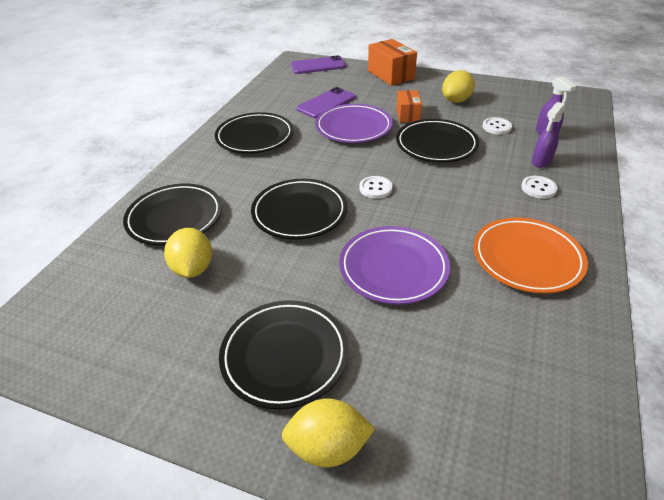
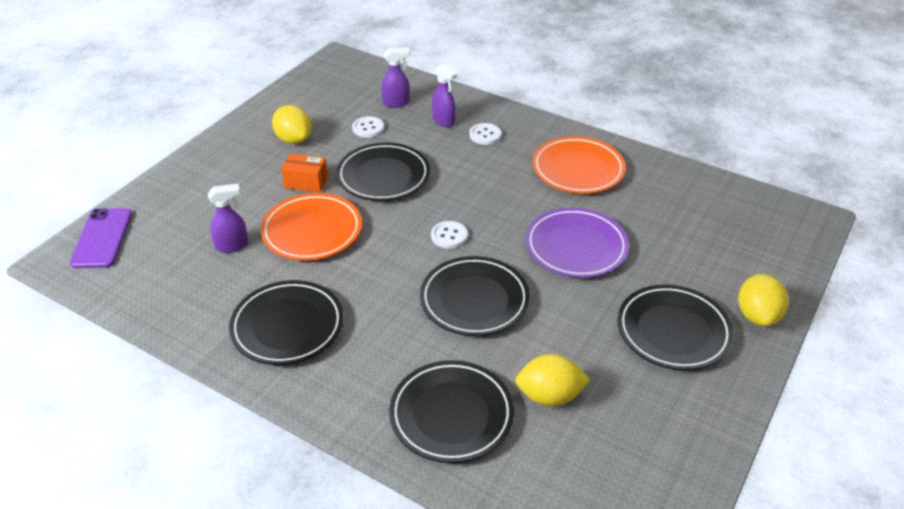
camera: 80 degrees left, 0 degrees up
purple phone [297,87,356,118] -> purple spray bottle [207,184,248,253]
purple plate [315,104,393,143] -> orange plate [260,193,362,261]
orange box [368,39,417,86] -> none

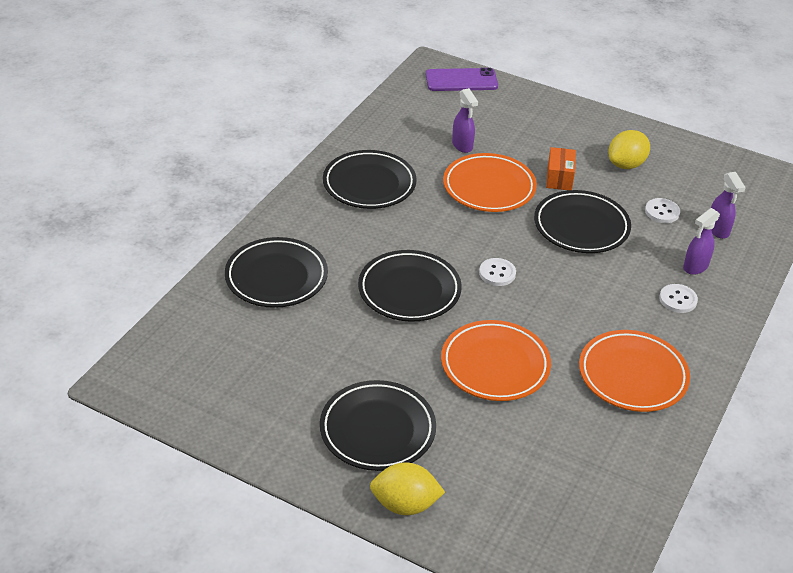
camera: 85 degrees right, 0 degrees up
yellow lemon [515,354,590,406] -> none
purple plate [526,208,629,278] -> orange plate [441,320,551,401]

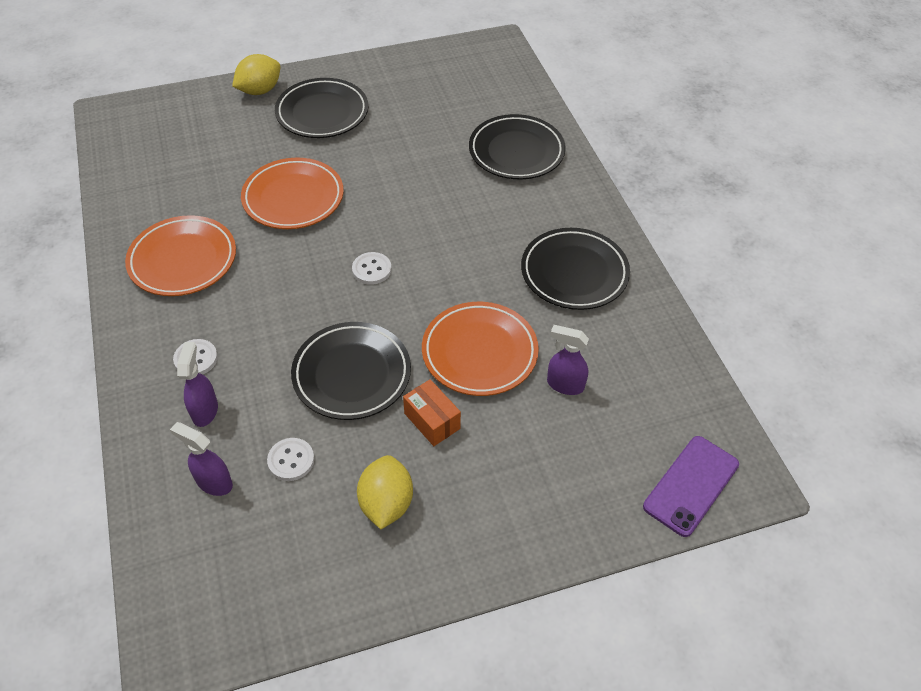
camera: 135 degrees right, 10 degrees up
black plate [358,250,462,322] -> none

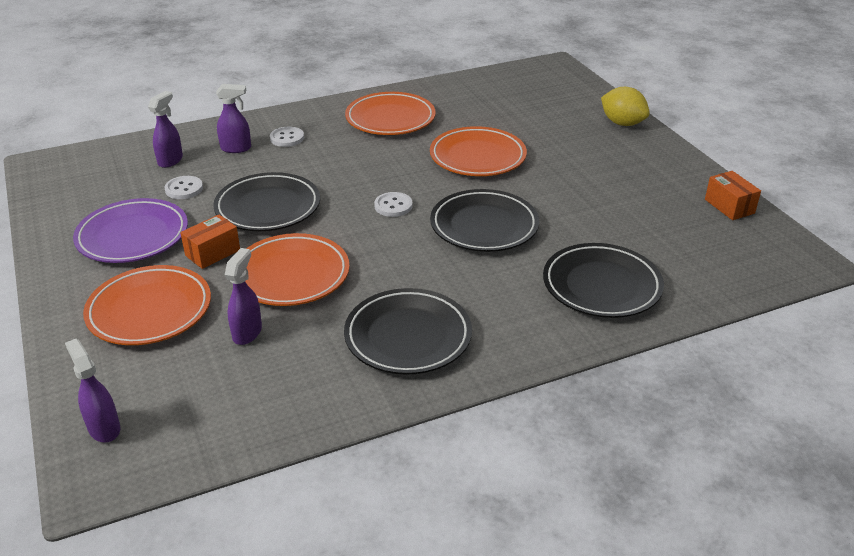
camera: 85 degrees right, 15 degrees down
black plate [275,78,368,138] -> black plate moved to [430,189,539,252]
yellow lemon [357,455,413,529] -> purple plate [73,198,188,263]
purple phone [643,436,739,537] -> purple spray bottle [65,339,120,443]
none -> orange plate [83,265,211,345]
none -> orange box [705,171,761,220]

